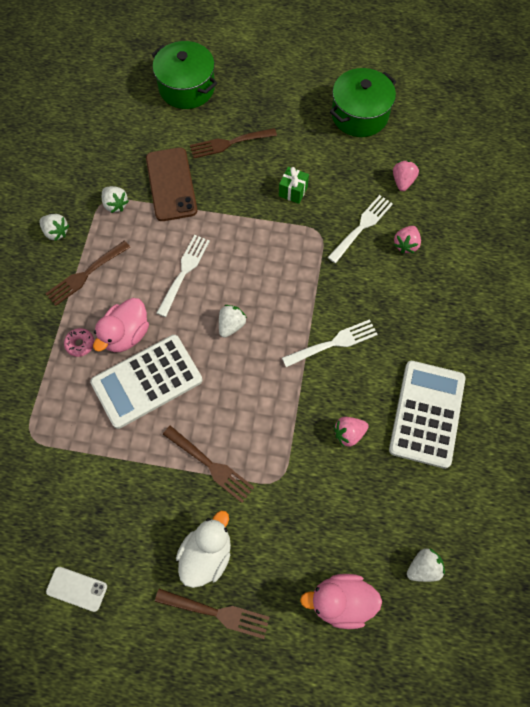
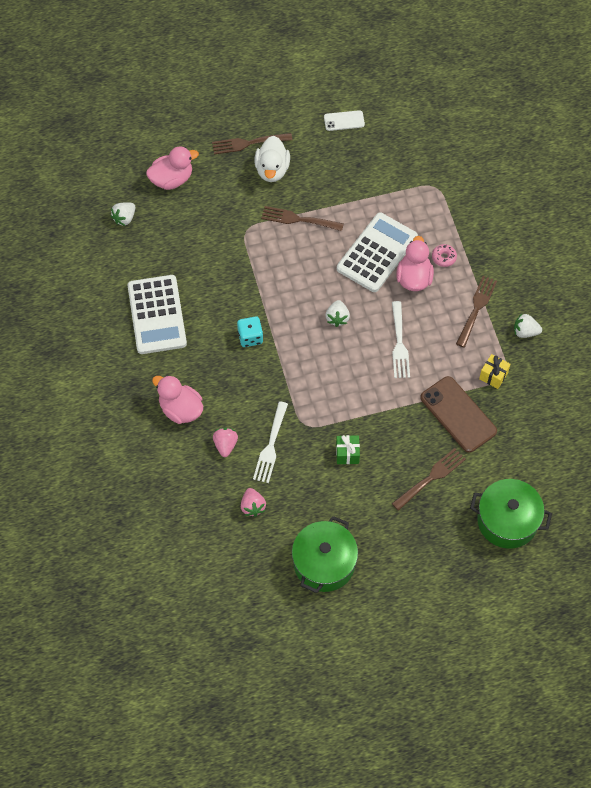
camera: 155 degrees right, 5 degrees down
white strawberry [102,186,129,213] -> yellow gift [479,354,511,389]
white fork [282,319,378,367] -> turquoise dice [237,316,263,347]
pink strawberry [334,417,369,447] -> none
none -> pink duck [152,375,203,424]

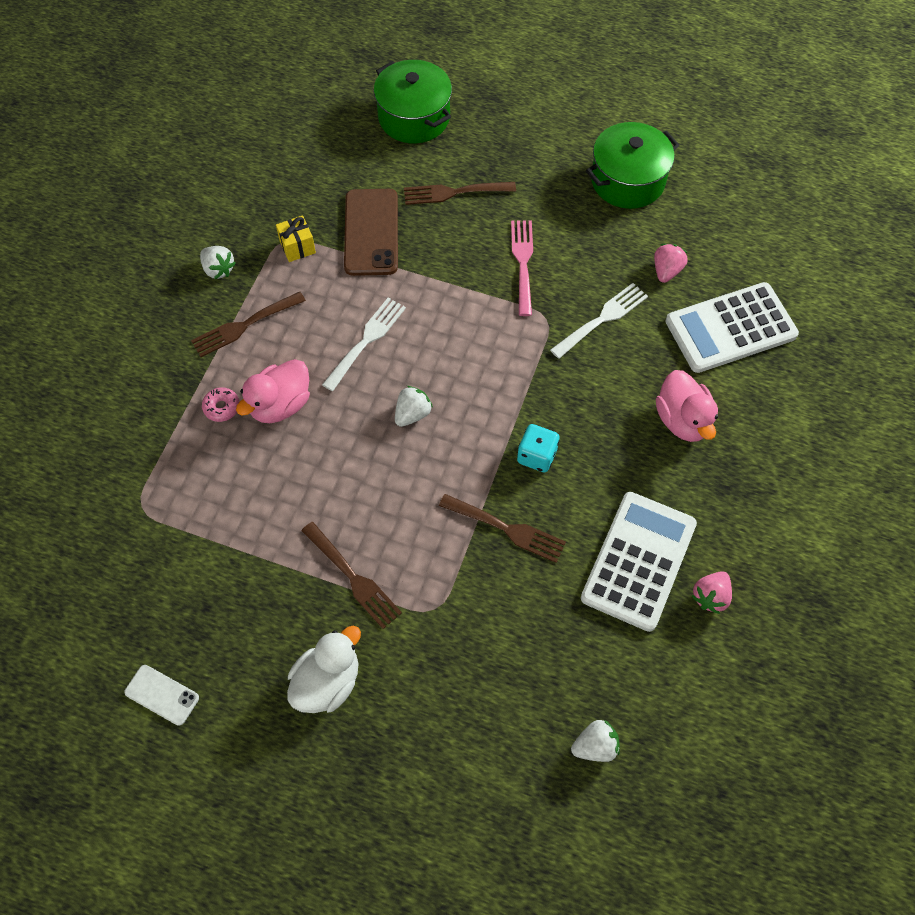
camera: 145 degrees left, 0 degrees up
pink duck [146,146,199,190] -> none
brown fork [212,133,292,154] -> brown fork moved to [439,494,566,563]
pink strawberry [213,427,238,457] -> pink strawberry moved to [692,571,732,614]
green gift [336,435,360,464] -> pink fork [511,220,533,316]
white calculator [337,213,418,292] -> white calculator moved to [665,282,799,373]

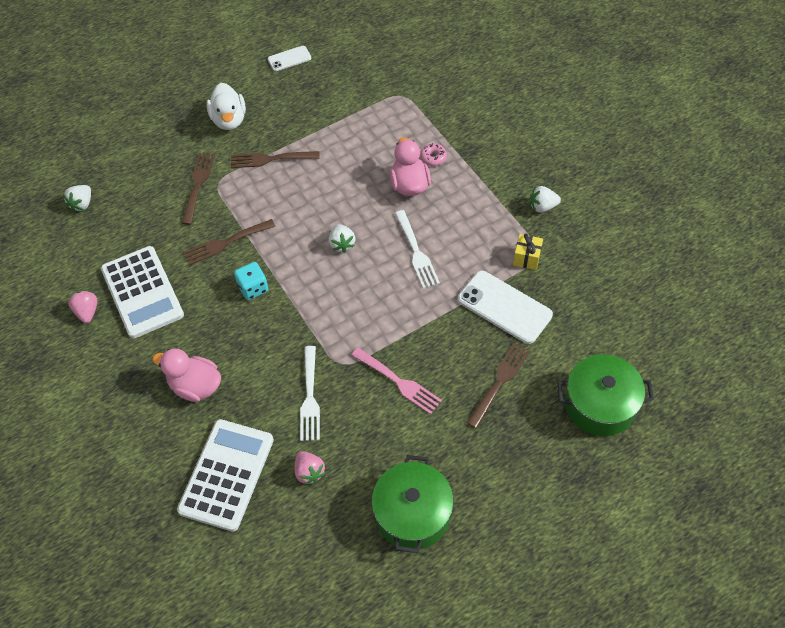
camera: 130 degrees right, 5 degrees down
brown fork [191,292,306,357] -> brown fork moved to [182,153,215,225]
brown phone [344,189,398,276] -> white phone [458,271,553,344]

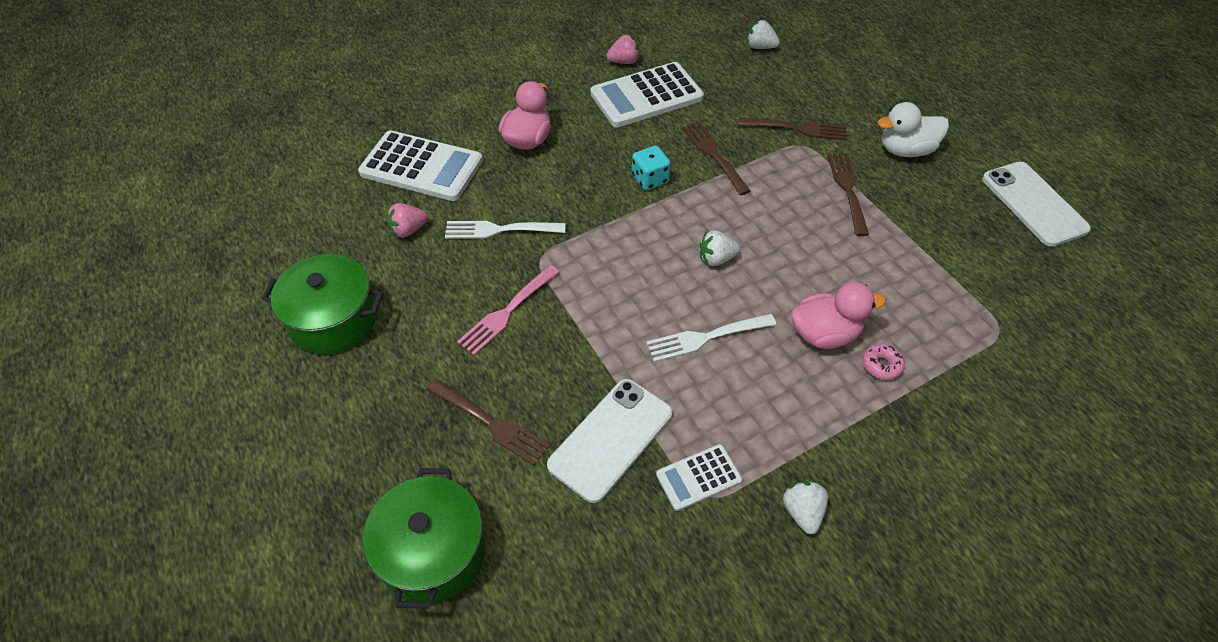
camera: 90 degrees right, 5 degrees down
white phone [268,46,311,71] -> white phone [982,162,1091,247], size x1.83
yellow gift [513,234,543,270] -> white calculator [656,444,742,511]

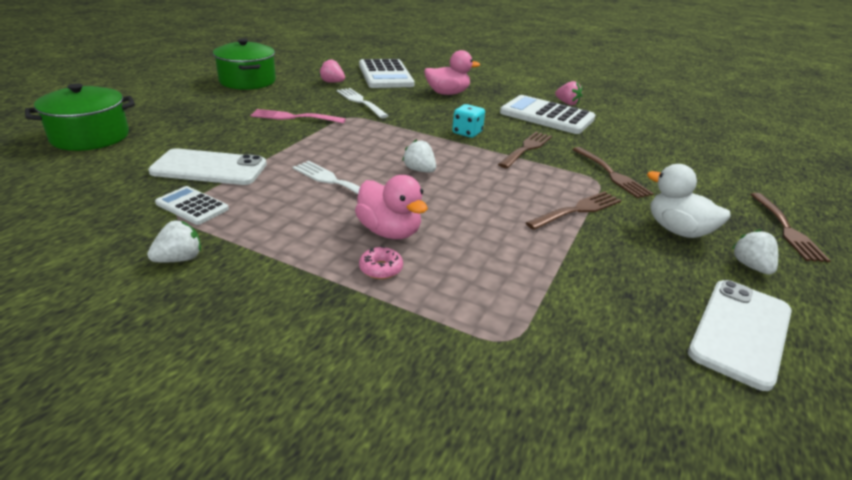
camera: 55 degrees right, 20 degrees down
brown fork [426,379,550,466] -> brown fork moved to [750,193,831,262]
white strawberry [747,20,780,49] -> white strawberry moved to [732,229,778,275]

